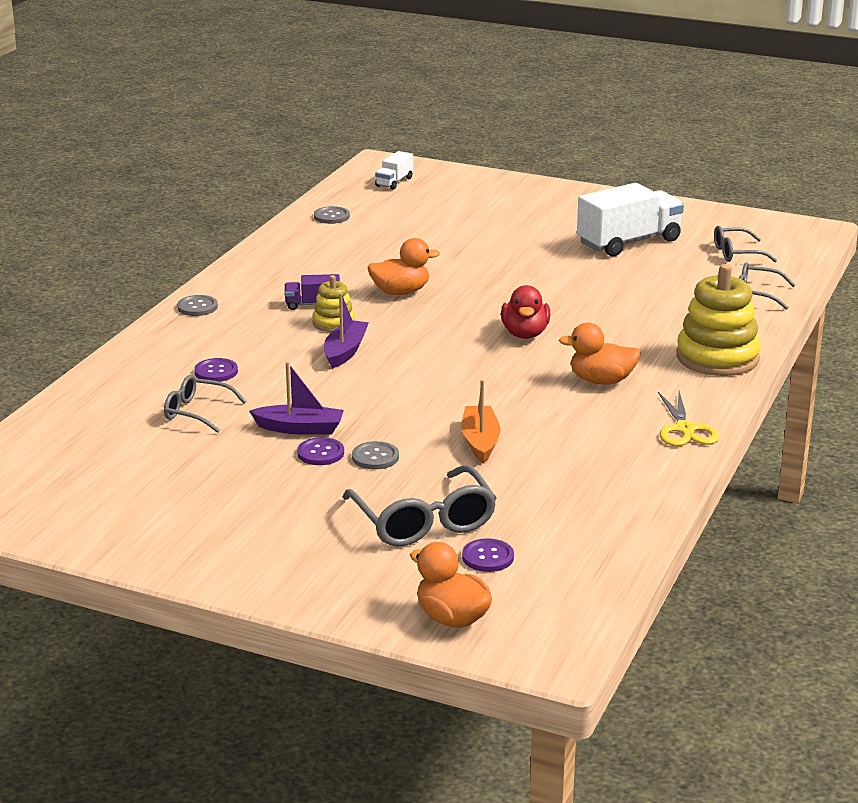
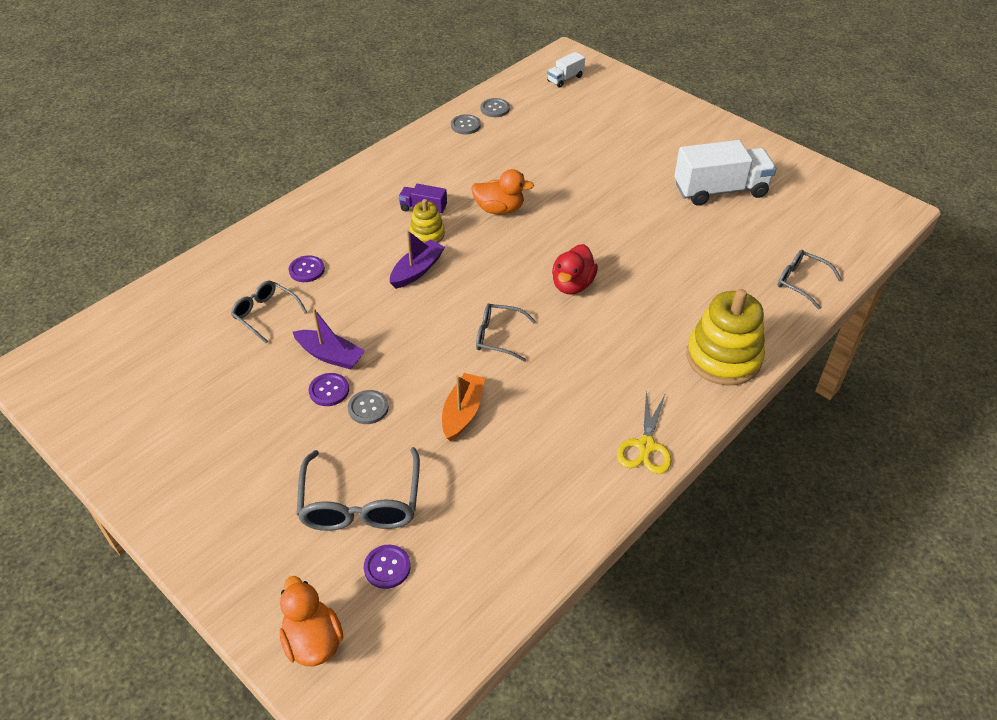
camera: 20 degrees right, 20 degrees up
grey button [177,295,218,316] -> grey button moved to [451,114,481,134]
orange duck [559,323,641,384] -> none
grey glasses [714,226,777,262] -> grey glasses moved to [476,303,536,362]

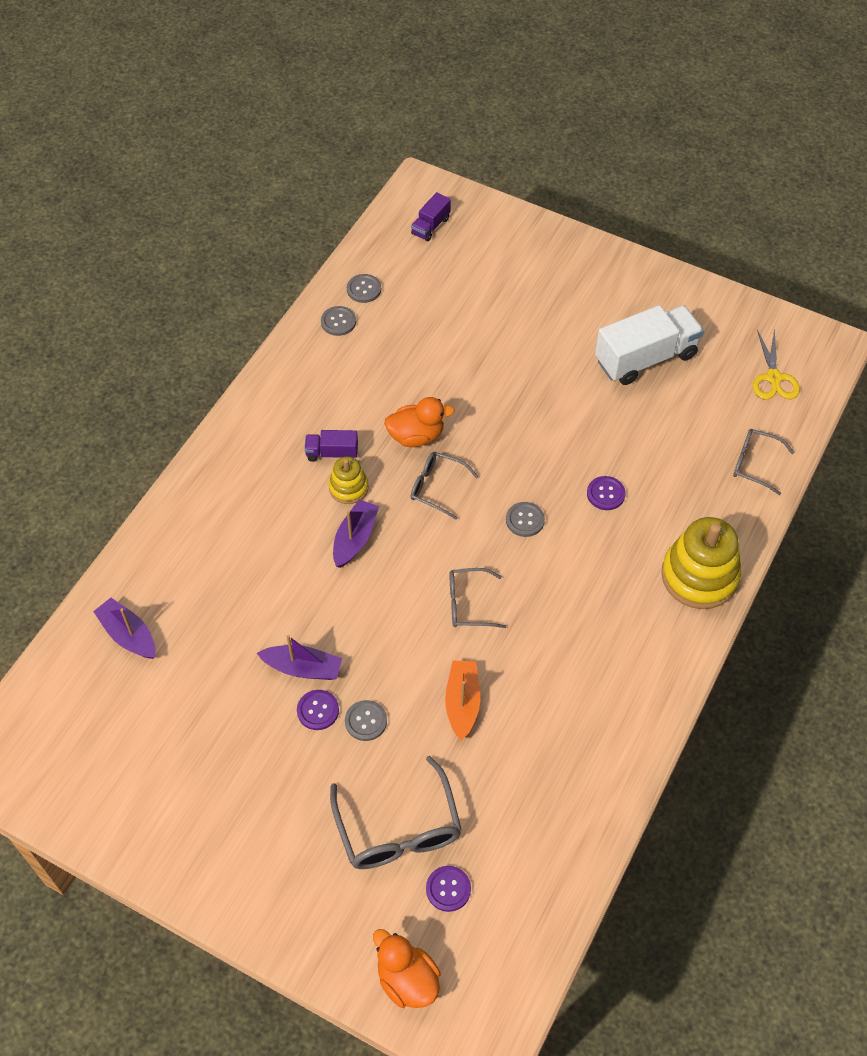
camera: 15 degrees left, 10 degrees up
grey glasses [231,281,308,344] -> grey glasses moved to [411,452,479,520]
purple button [289,255,325,282] -> purple button moved to [587,476,626,510]
white truck [547,52,585,88] -> purple truck [411,192,451,242]
red duck [552,244,598,295] -> grey button [506,502,545,537]
yellow scissors [617,390,672,474] -> yellow scissors moved to [753,329,800,399]
none -> purple boat [93,598,156,659]

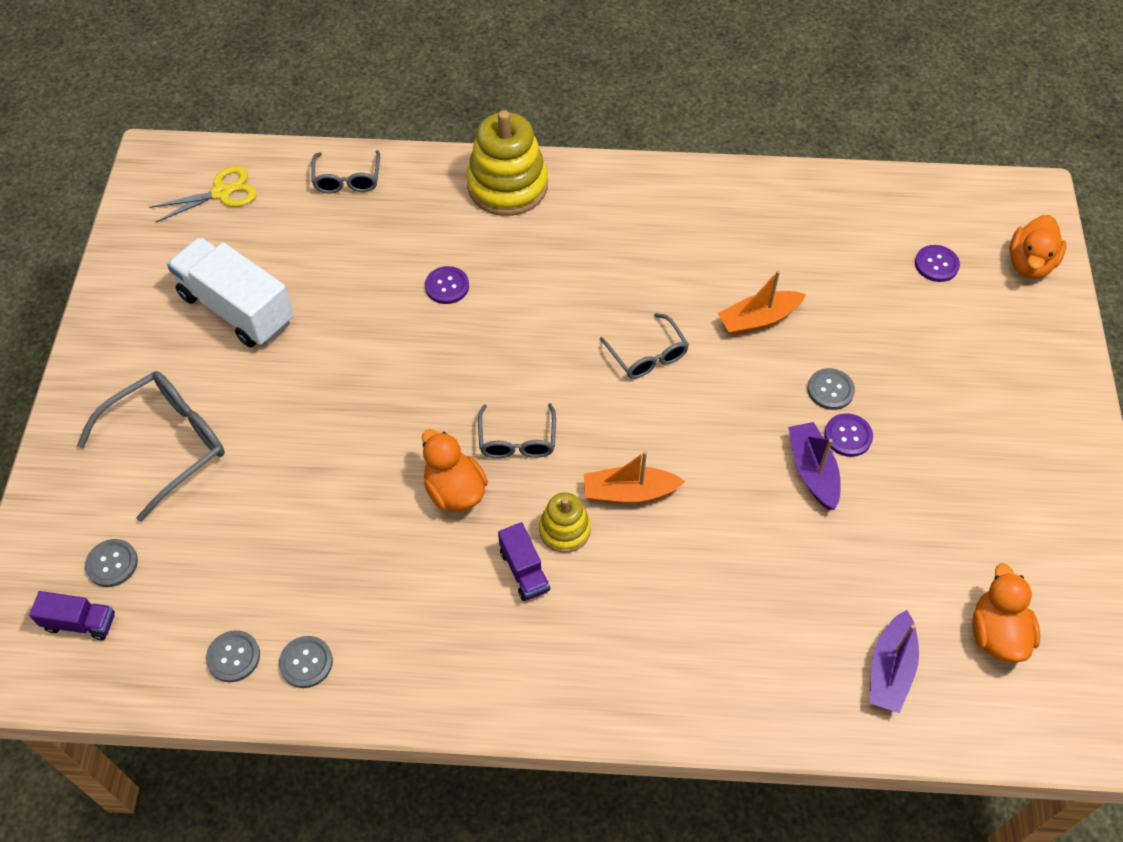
camera: 115 degrees left, 0 degrees up
grey glasses [330,756,462,869] -> grey glasses moved to [77,371,225,522]
purple boat [333,499,379,568] -> orange boat [584,451,686,503]
grey button [506,502,545,537] -> grey button moved to [85,539,138,587]
none -> orange duck [972,563,1040,663]

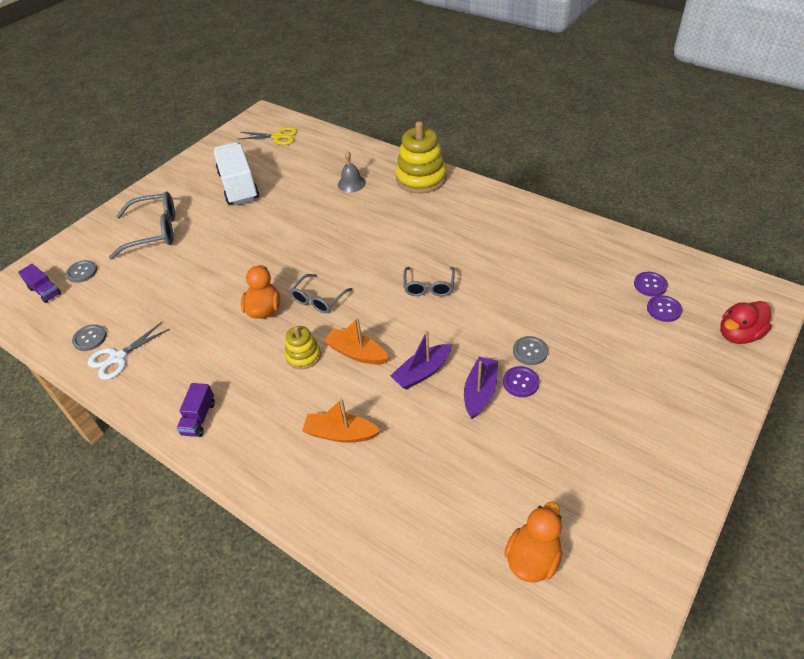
camera: 35 degrees right, 10 degrees down
grey button [279,636,333,688] -> white scissors [88,322,169,380]
grey glasses [311,150,380,193] -> none
purple button [425,266,469,304] -> purple button moved to [634,272,668,297]
purple truck [498,522,550,601] -> purple truck moved to [177,383,215,437]
orange boat [718,270,806,335] -> orange boat moved to [302,398,381,443]
purple boat [870,610,919,713] -> purple boat moved to [390,330,452,390]
orange duck [1010,215,1066,279] -> red duck [720,301,772,344]
none -> grey bell [338,151,366,192]

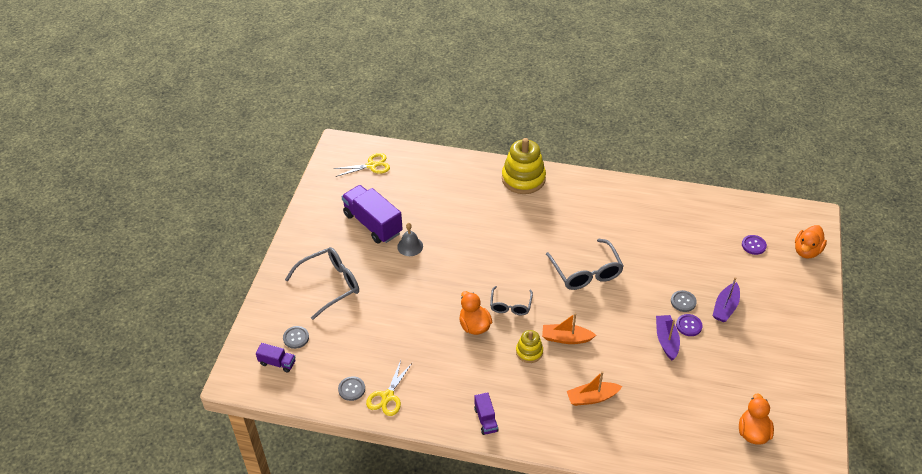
camera: 25 degrees left, 0 degrees up
white scissors [88,322,169,380] -> yellow scissors [366,360,413,416]
white truck [214,142,259,205] -> purple truck [342,185,403,243]
grey bell [338,151,366,192] -> grey bell moved to [397,223,423,256]
purple boat [390,330,452,390] -> purple boat moved to [713,277,740,322]
grey glasses [404,267,455,296] -> grey glasses [546,239,624,290], size x1.65
purple button [634,272,668,297] -> none
red duck [720,301,772,344] -> orange duck [795,225,827,258]

